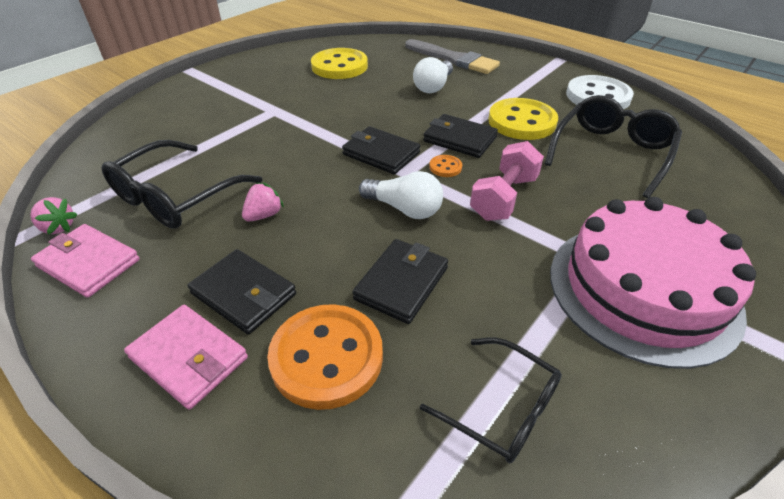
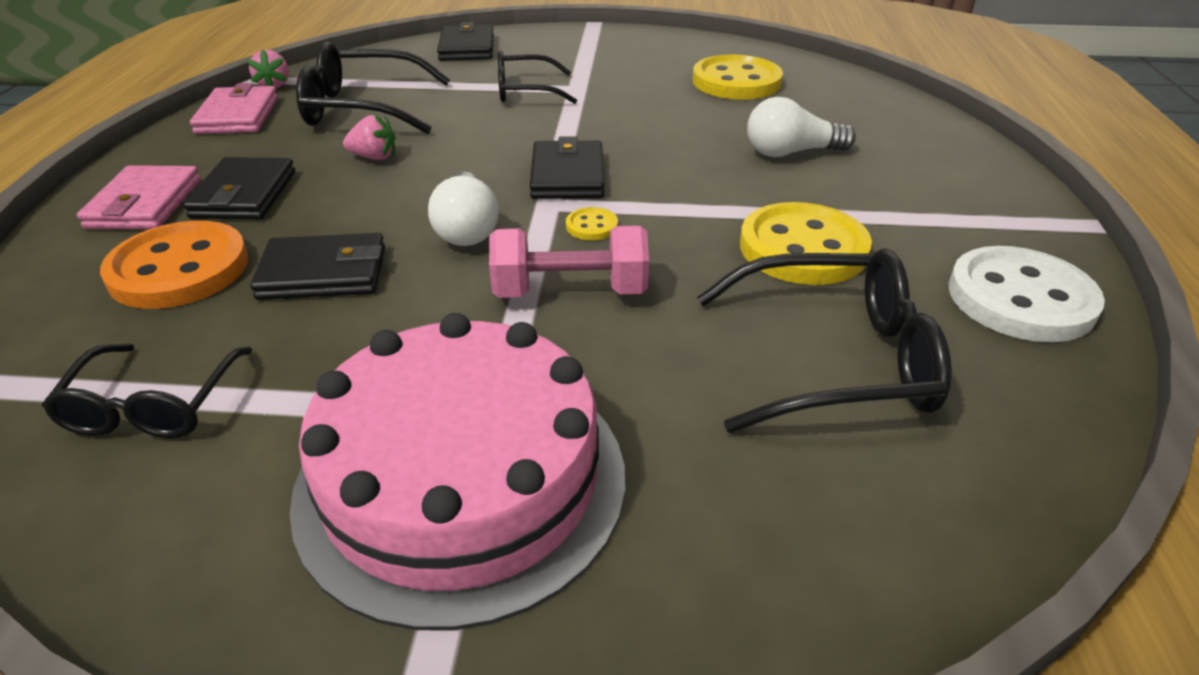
camera: 55 degrees right, 5 degrees down
grey brush [405,39,500,74] -> none
black wallet [423,114,498,158] -> black wallet moved to [437,22,494,61]
orange button [429,155,462,177] -> yellow button [566,207,618,240]
none -> black glasses [498,51,577,104]

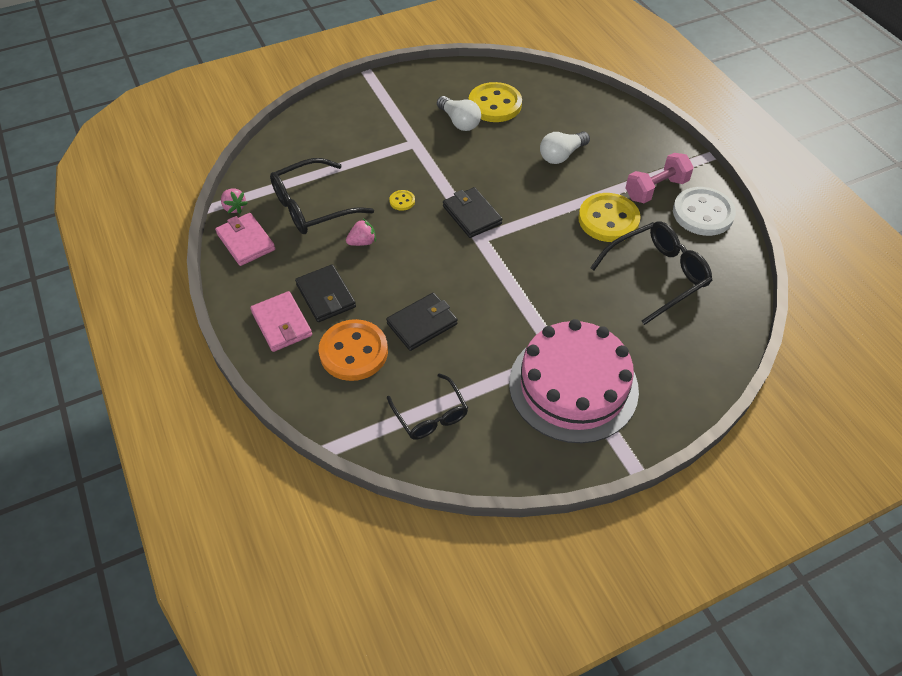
camera: 30 degrees left, 15 degrees up
white light bulb [428,172,499,246] -> white light bulb moved to [437,96,481,131]
black wallet [437,22,494,61] -> none
pink dumbbell [489,225,649,298] -> pink dumbbell moved to [625,153,694,203]
black glasses [498,51,577,104] -> none
yellow button [566,207,618,240] -> yellow button moved to [389,190,415,211]

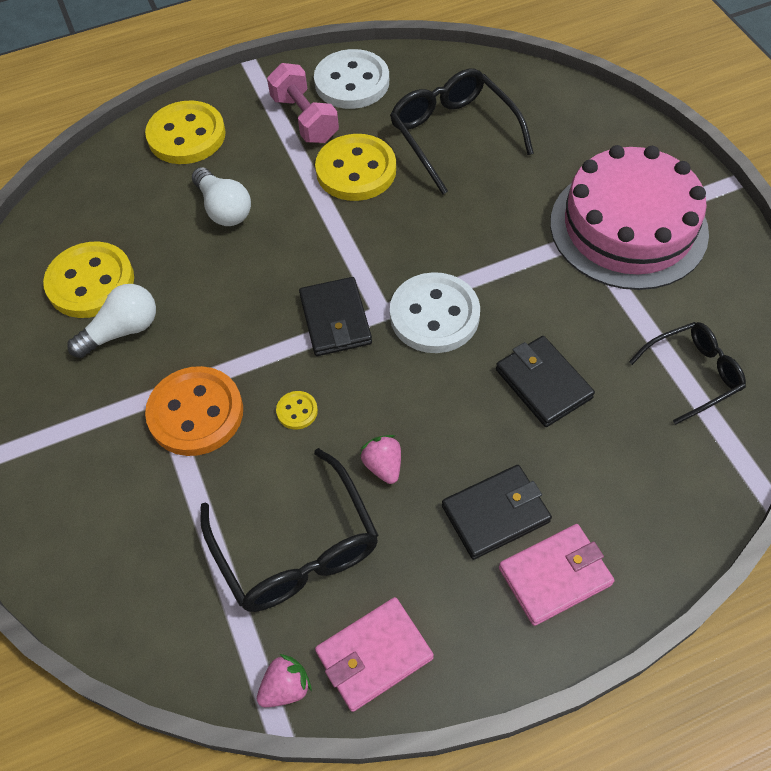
camera: 85 degrees left, 5 degrees up
orange button [319,319,388,381] -> orange button moved to [145,366,243,456]
black wallet [443,187,502,238] -> black wallet turned 75 degrees counterclockwise [299,277,372,356]
none -> yellow button [145,101,226,164]
none -> white button [390,272,480,353]

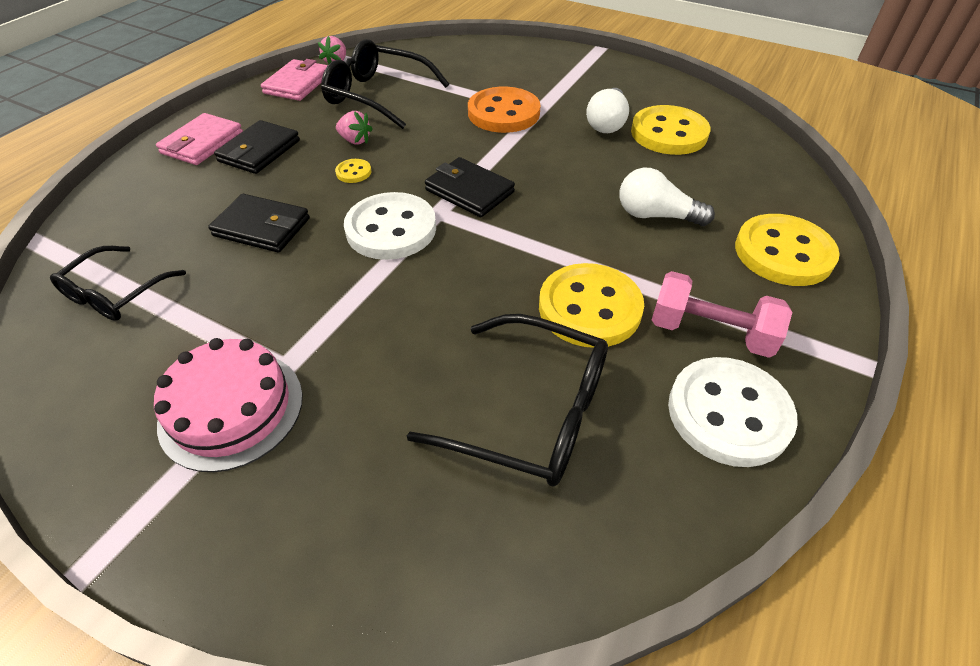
camera: 140 degrees right, 10 degrees down
yellow button [276,391,318,430] -> yellow button moved to [335,159,371,183]
pink cake [550,145,709,290] -> pink cake [154,338,303,472], size x0.65

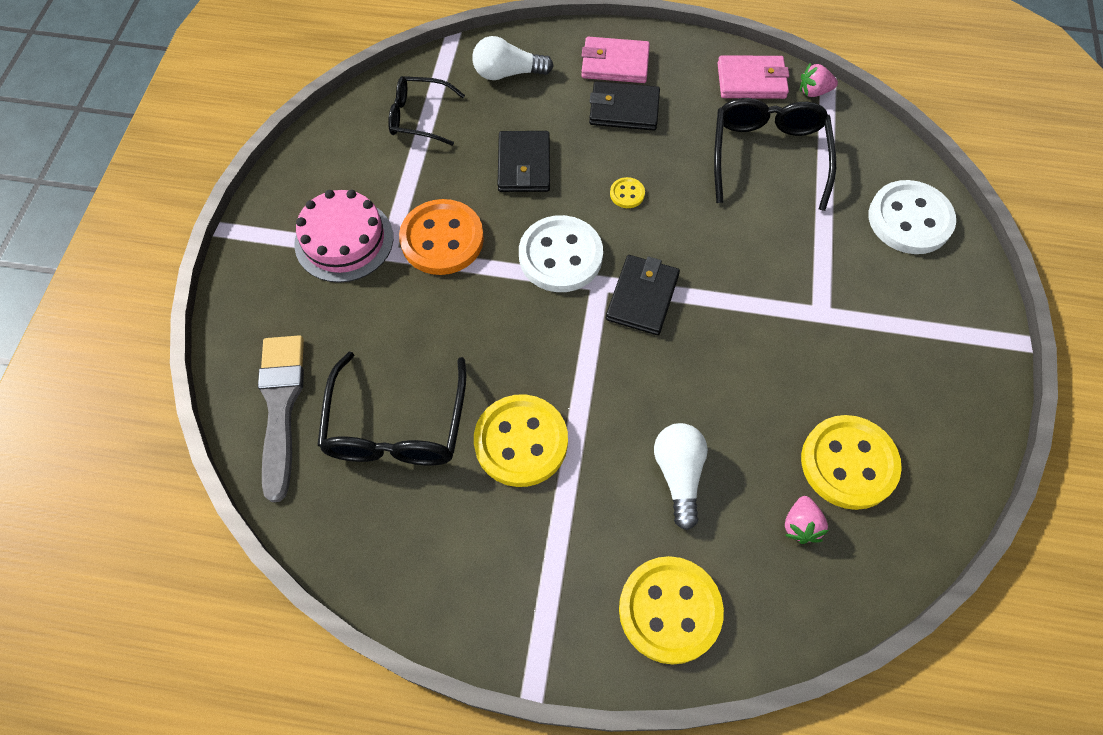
camera: 70 degrees right, 15 degrees up
pink strawberry [336,111,373,144] -> pink strawberry moved to [785,496,829,544]
orange button [468,87,540,133] -> orange button moved to [399,199,484,275]
white light bulb [586,88,629,133] -> white light bulb moved to [472,36,554,80]
pink dumbbell [652,271,793,358] -> none
white button [668,357,798,467] -> white button moved to [868,180,956,254]
none -> grey brush [258,335,304,502]

